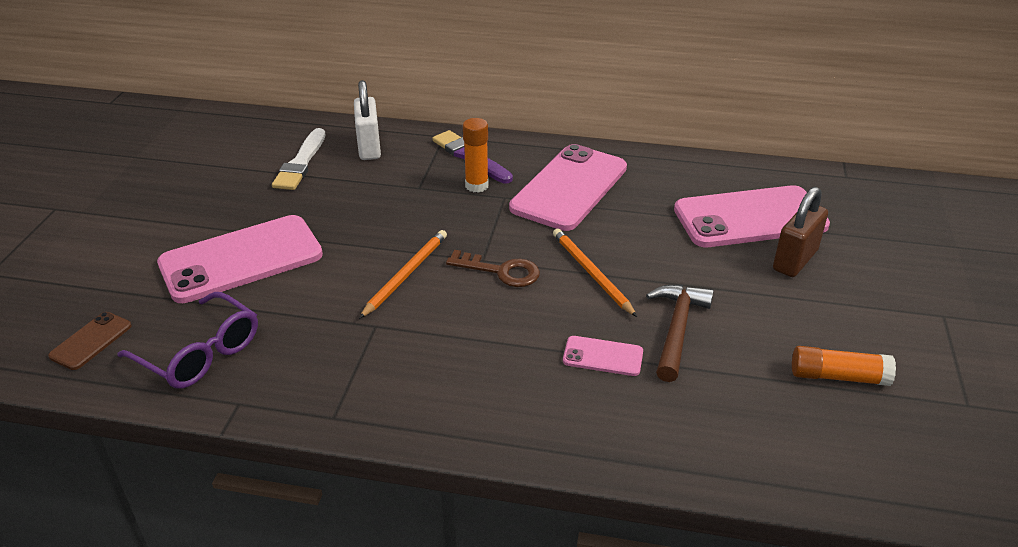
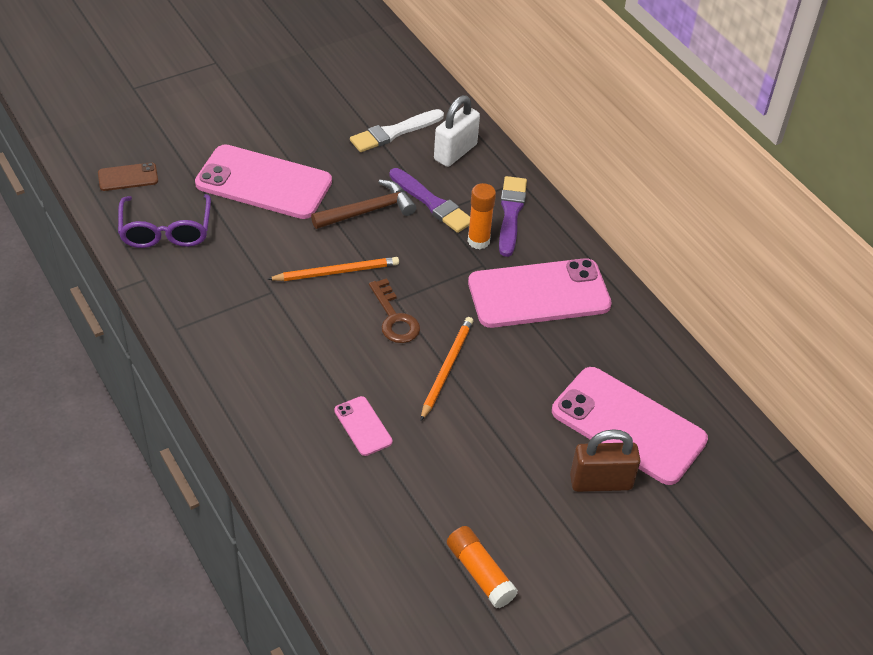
camera: 45 degrees right, 10 degrees up
brown hammer [646,285,714,382] -> brown hammer moved to [311,179,416,229]
none -> purple brush [389,168,470,233]

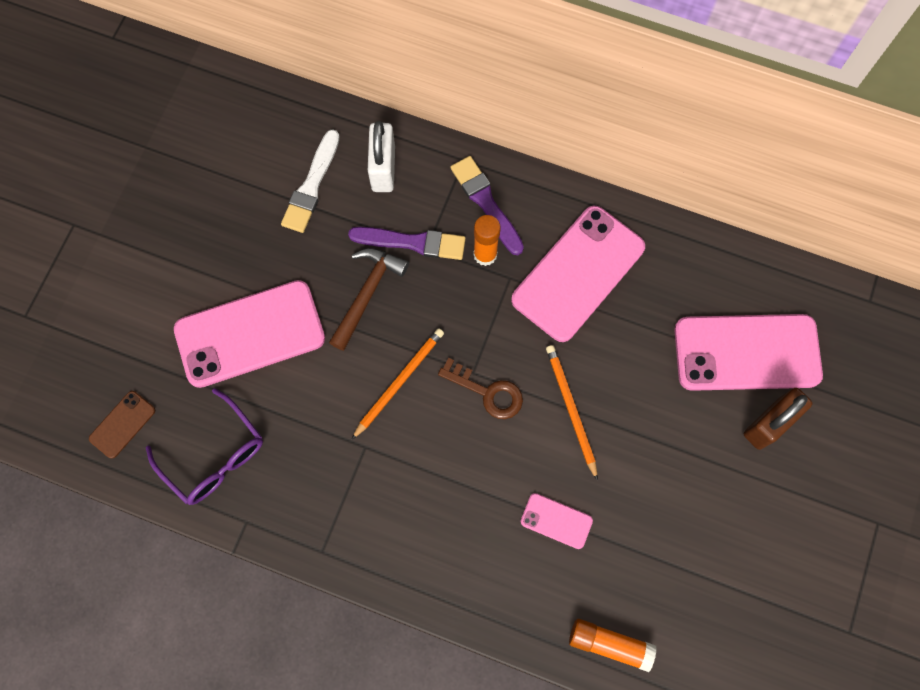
camera: 35 degrees left, 25 degrees up
orange glue stick [447,526,518,608] -> orange glue stick moved to [569,619,657,672]

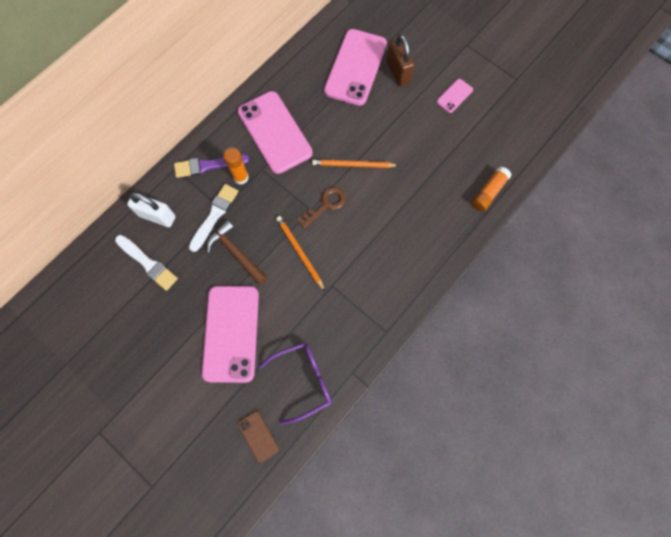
camera: 70 degrees left, 0 degrees up
purple brush [348,227,466,260] -> white brush [189,184,239,252]
pink phone [521,493,593,549] -> pink phone moved to [436,79,473,113]

